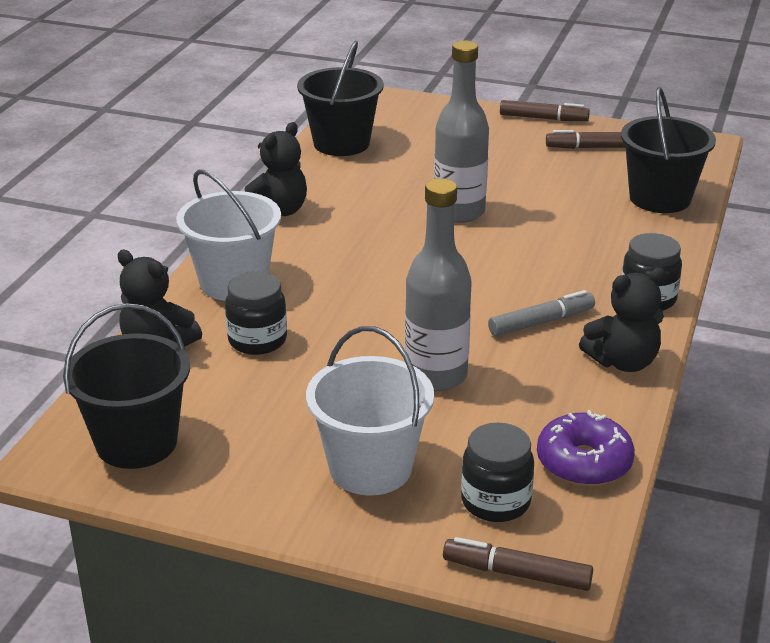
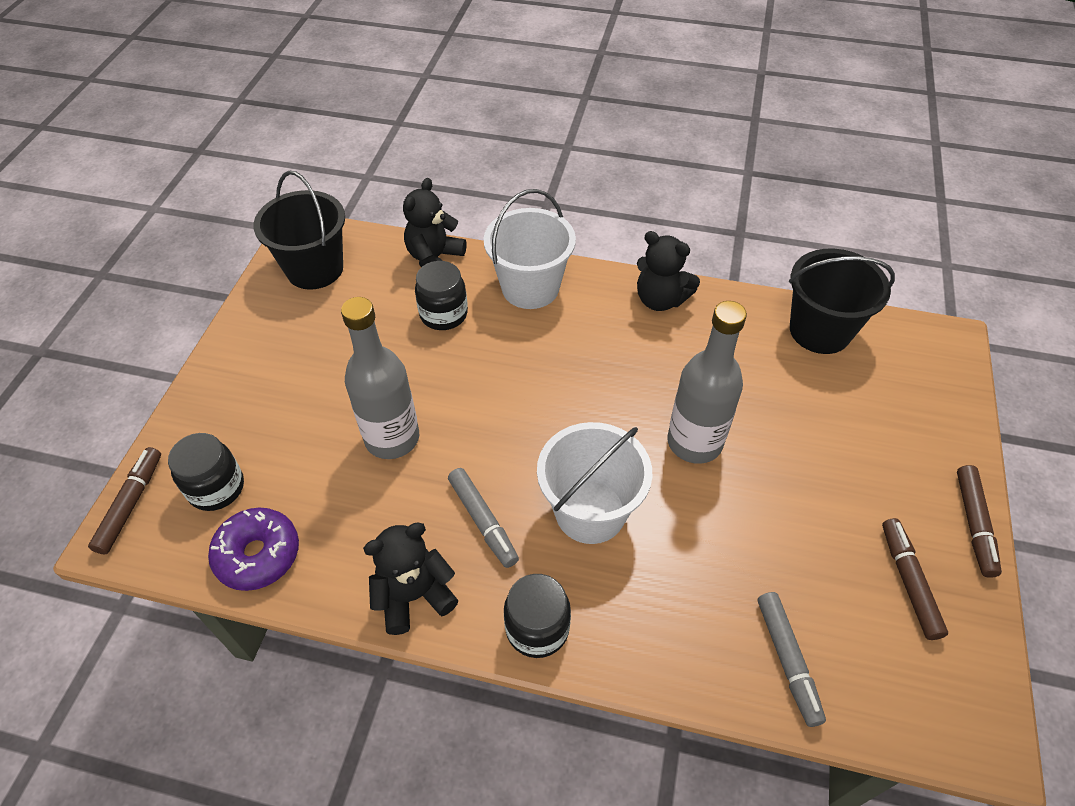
camera: 85 degrees right, 20 degrees up
white bucket [306,326,434,496] -> white bucket moved to [537,422,652,544]
black teddy bear [579,268,667,372] -> black teddy bear turned 90 degrees clockwise [363,523,459,635]
black bucket [621,87,716,213] -> grey marker [758,592,826,727]

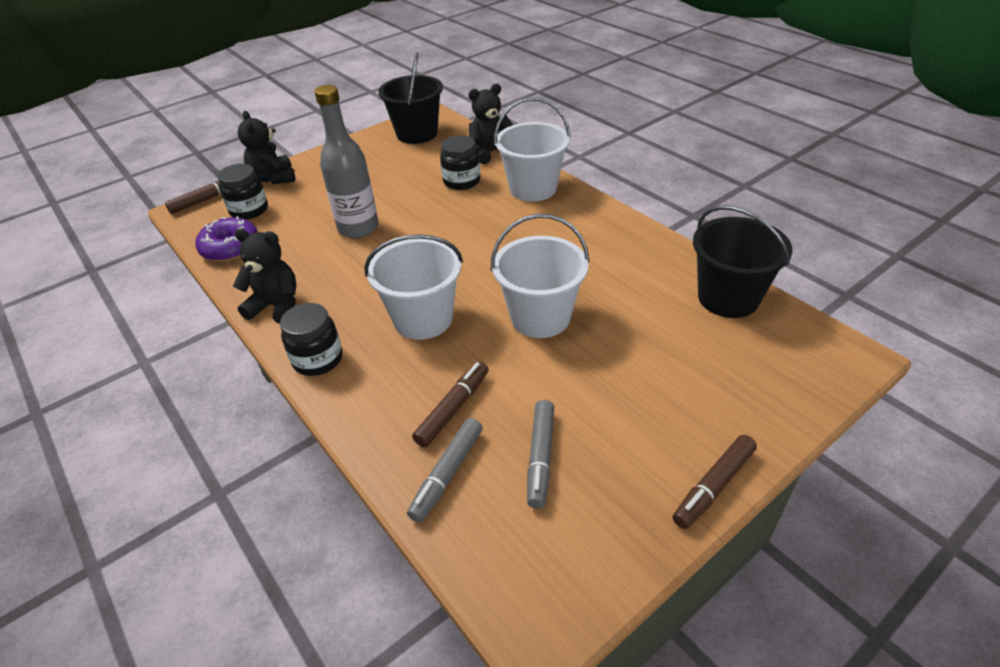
camera: 40 degrees right, 10 degrees down
grey marker [448,468,519,568] -> grey marker moved to [527,400,554,508]
black teddy bear [637,231,700,311] -> black teddy bear moved to [238,111,295,184]
grey bottle [667,301,747,464] -> white bucket [491,214,590,338]
brown marker [882,518,948,640] -> brown marker moved to [412,361,489,447]

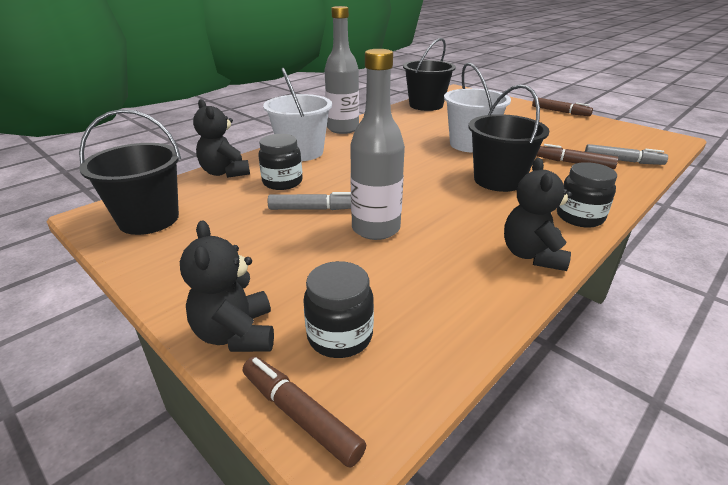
camera: 100 degrees left, 10 degrees down
purple donut [195,216,258,262] -> none
black teddy bear [238,111,295,184] -> black teddy bear turned 105 degrees clockwise [180,221,274,352]
white bucket [364,234,463,340] -> black bucket [469,84,549,192]
grey marker [527,400,554,508] -> grey marker moved to [268,192,351,210]
none -> grey bottle [325,6,359,134]

